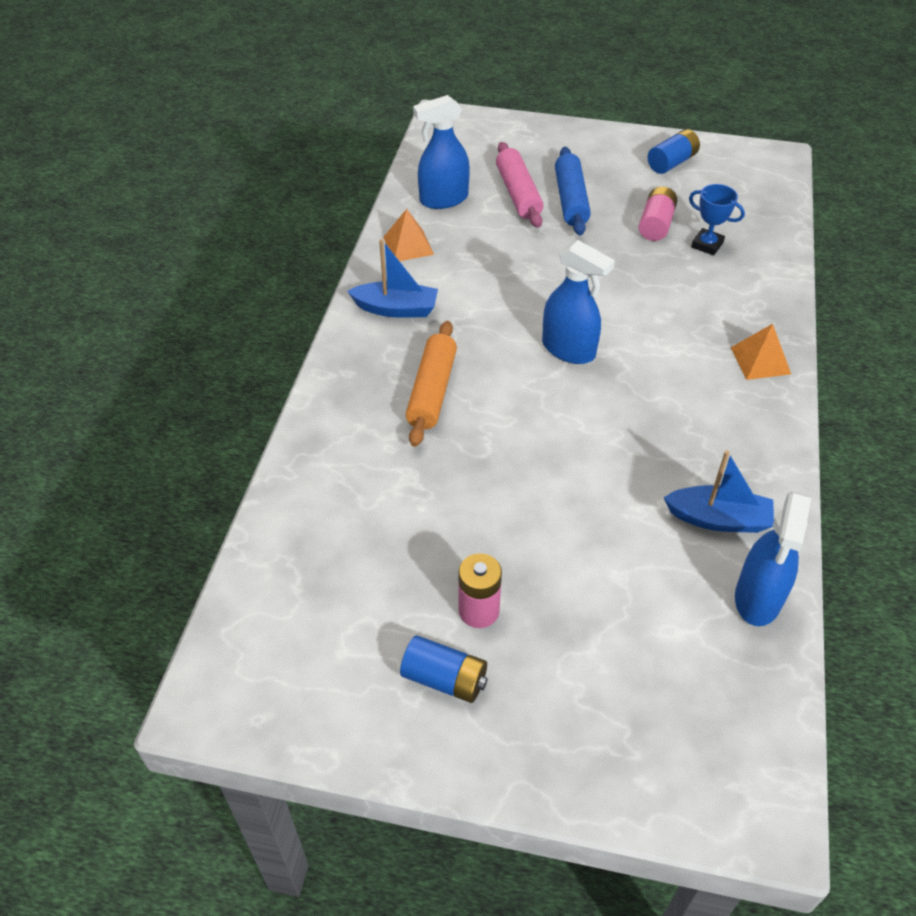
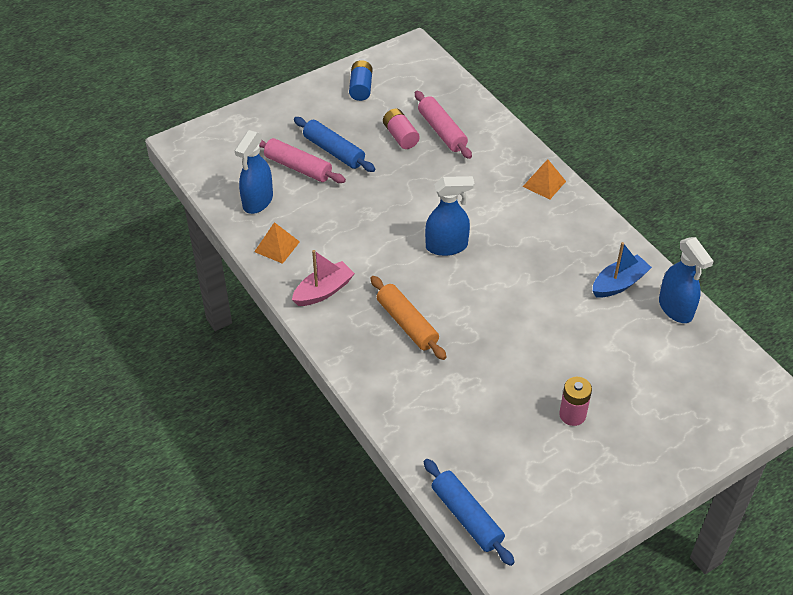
camera: 45 degrees left, 0 degrees up
blue boat [348,239,438,318] -> pink boat [292,250,355,306]
blue battery [400,635,488,703] -> none
blue trophy [689,184,745,256] -> pink rolling pin [415,91,472,159]
none -> blue rolling pin [424,459,515,566]

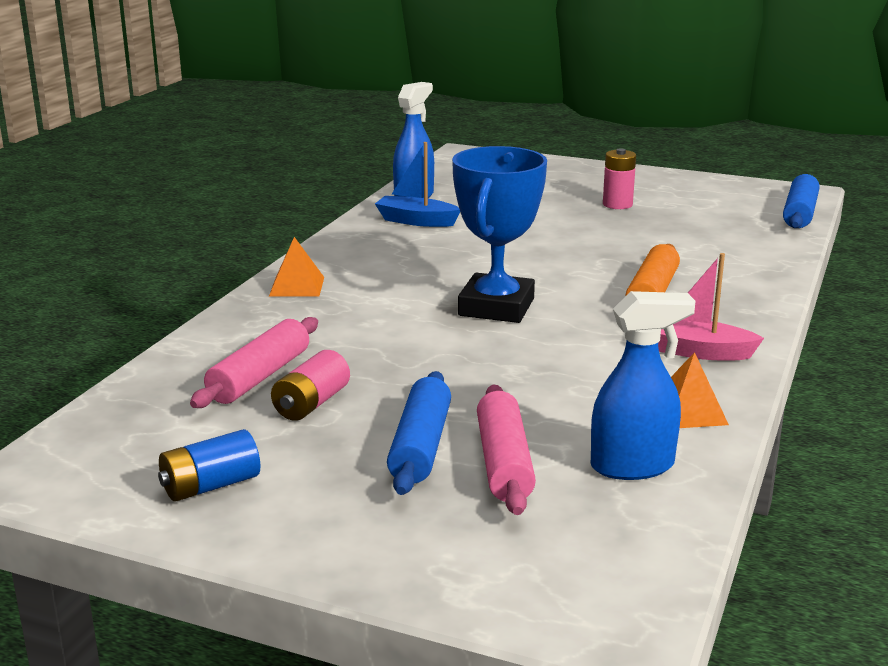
camera: 125 degrees left, 25 degrees down
blue spray bottle [425,176,475,256] -> blue trophy [452,146,547,323]

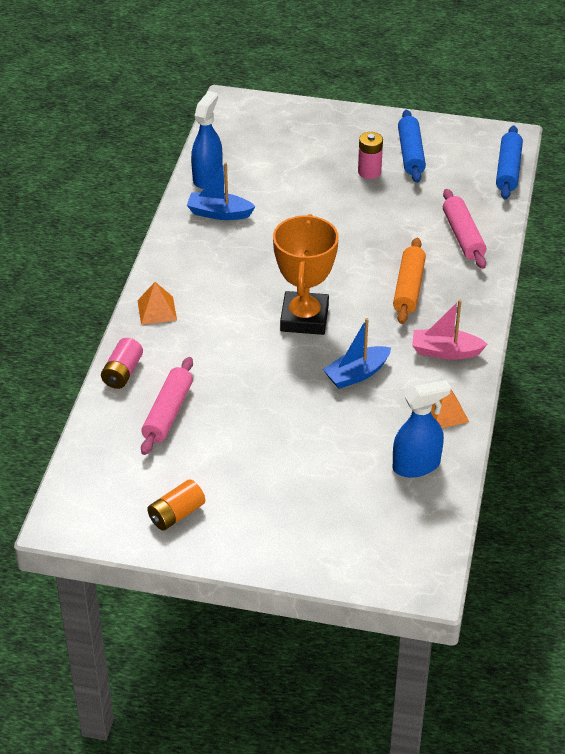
camera: 10 degrees left, 20 degrees up
blue battery [158,429,260,501] -> orange battery [147,479,205,531]
pink battery [271,350,350,421] -> pink battery moved to [101,338,143,389]
blue rolling pin [387,371,451,495] -> blue rolling pin moved to [398,110,426,183]
blue trophy [452,146,547,323] -> orange trophy [273,214,339,335]
pink rolling pin [477,384,536,515] -> pink rolling pin moved to [443,189,486,269]
none -> blue boat [323,318,391,389]

